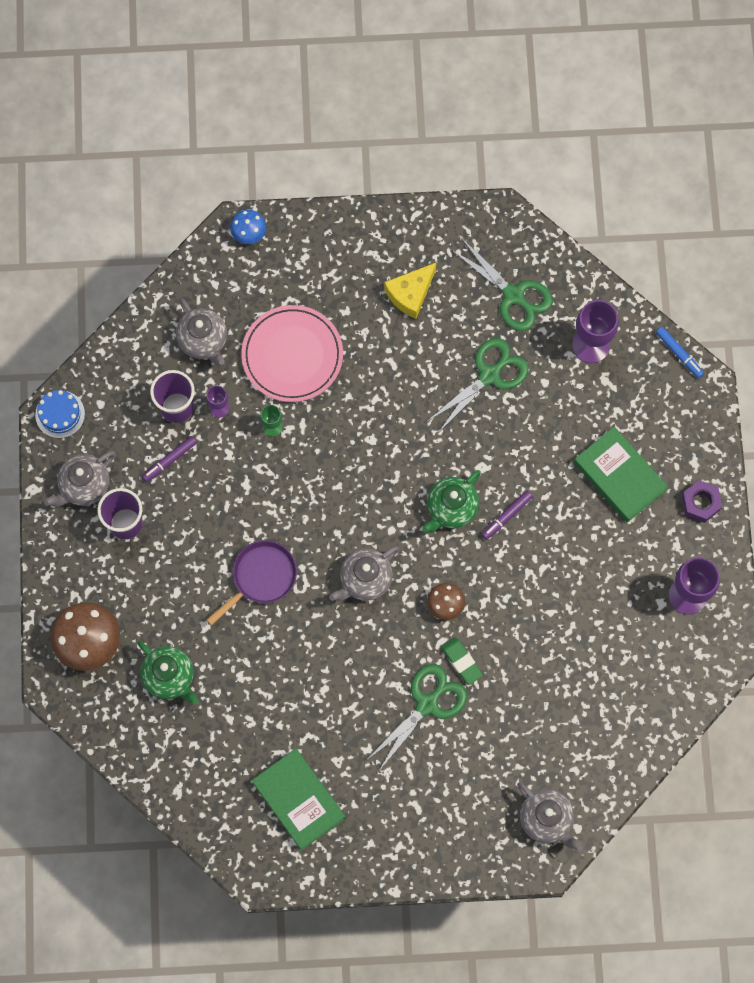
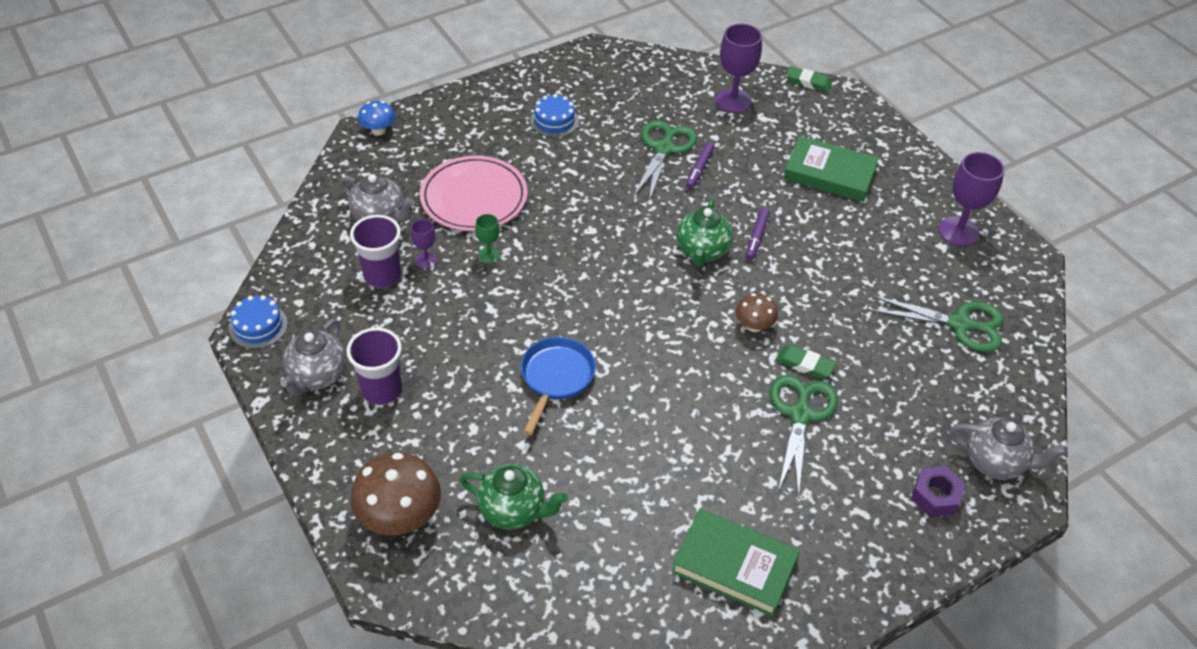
camera: 30 degrees left, 25 degrees down
purple marker [142,436,197,482] -> purple marker moved to [686,142,714,189]
purple pan [207,540,297,625] -> blue pan [521,337,596,435]
grey teapot [329,546,399,601] -> none
yellow cheese [384,263,436,319] -> blue cake [530,94,579,137]
green scissors [450,238,553,331] -> green scissors moved to [868,295,1004,352]
blue marker [656,327,704,378] -> green eraser [786,66,832,92]
purple nut [682,480,722,523] -> purple nut moved to [911,466,965,517]

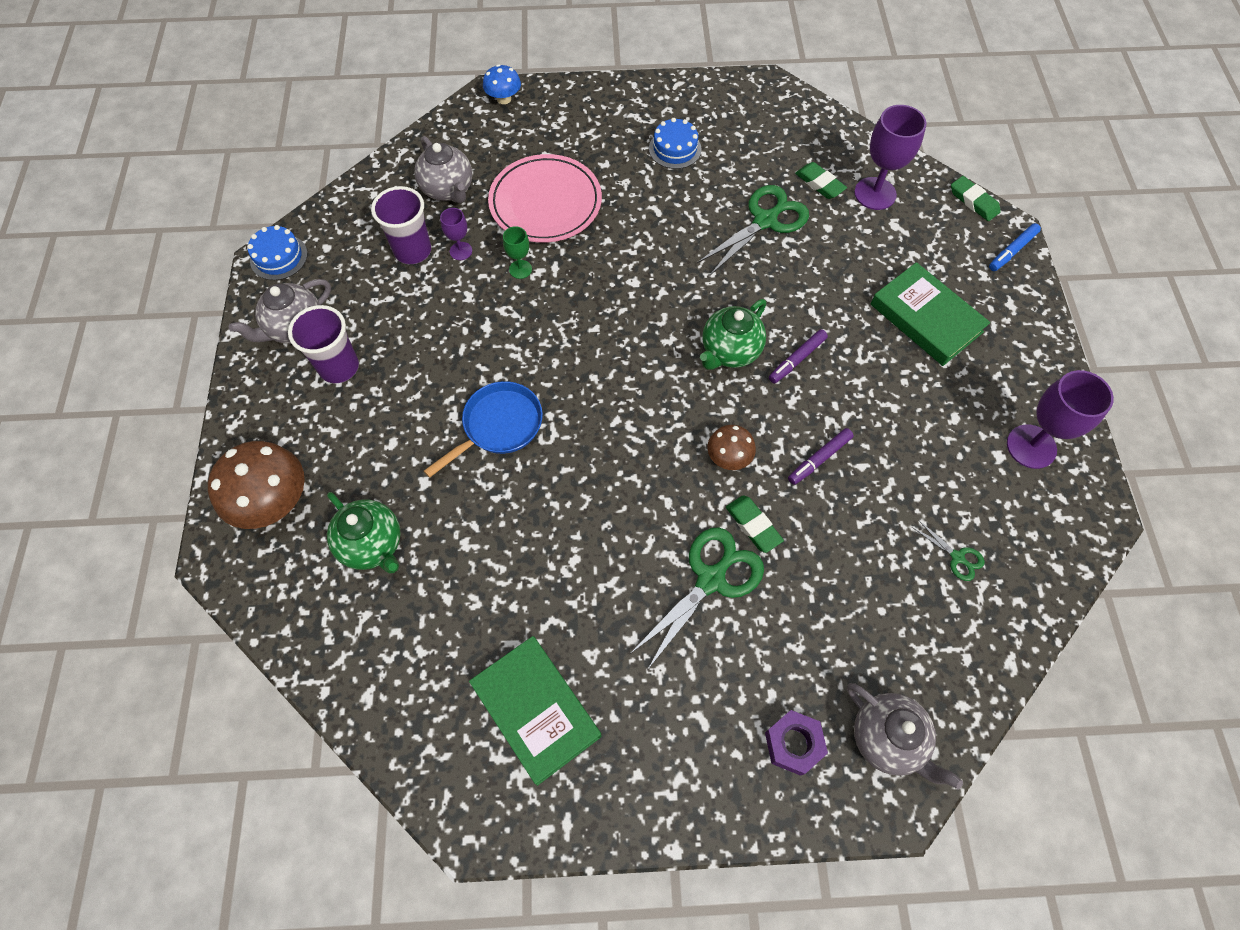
camera: 30 degrees right, 15 degrees up
purple marker [686,142,714,189] -> purple marker moved to [788,428,854,485]
green scissors [868,295,1004,352] -> green scissors [912,520,985,581], size x0.48
none -> green eraser [795,162,847,199]
none -> blue marker [989,223,1041,271]

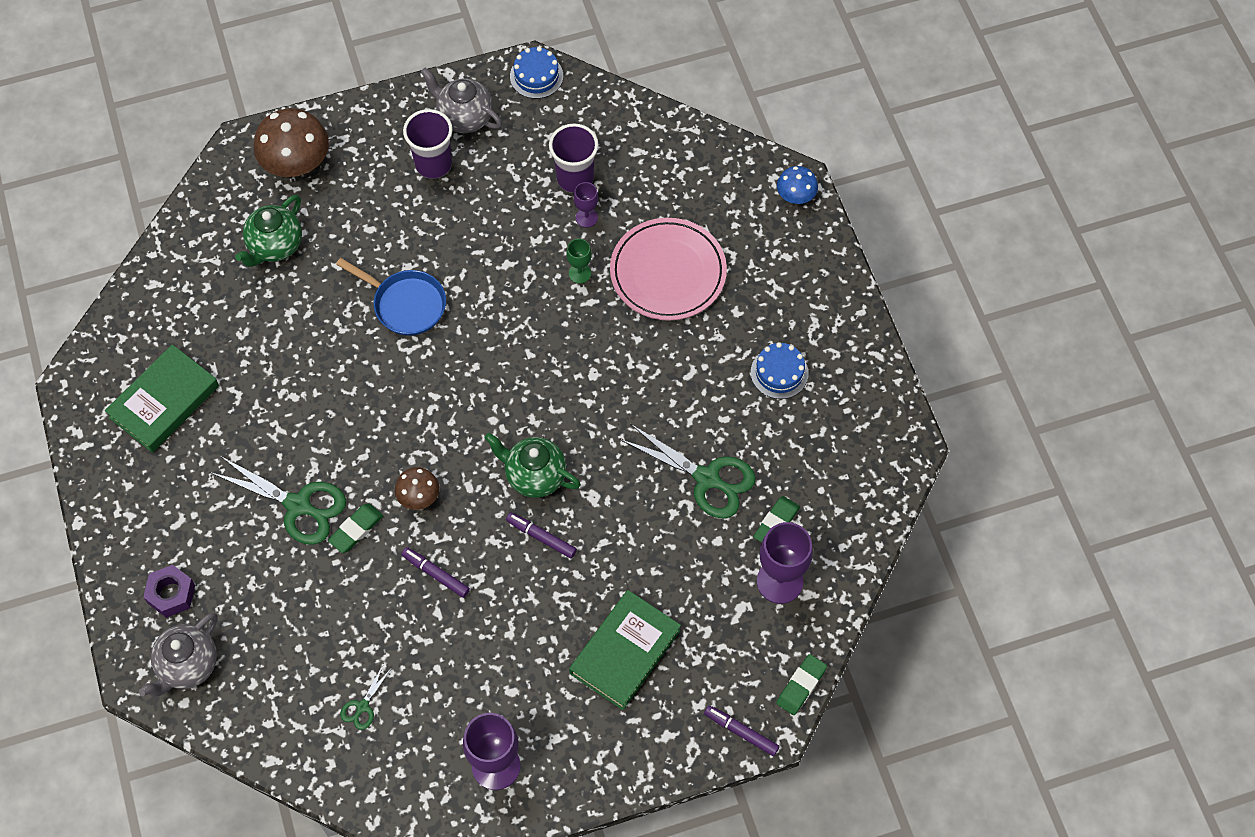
camera: 75 degrees right, 0 degrees up
grey teapot [414,136,472,203] -> none
blue marker [989,223,1041,271] -> purple marker [704,705,780,756]

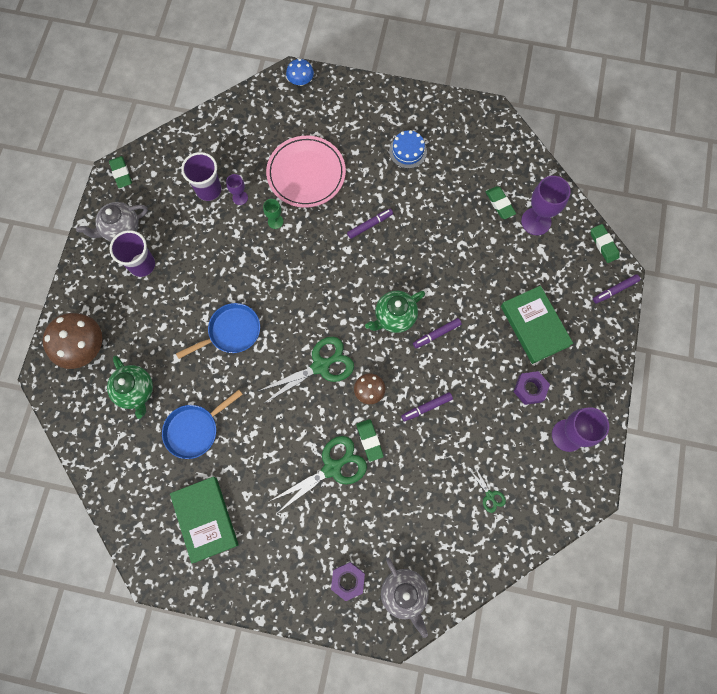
camera: 60 degrees left, 10 degrees up
blue cake [510,47,563,99] -> green eraser [109,156,132,188]
green scissors [620,424,756,519] -> green scissors moved to [257,337,354,403]
none -> blue pan [162,390,243,459]
none -> purple marker [347,209,393,239]
none -> purple nut [514,371,550,405]

